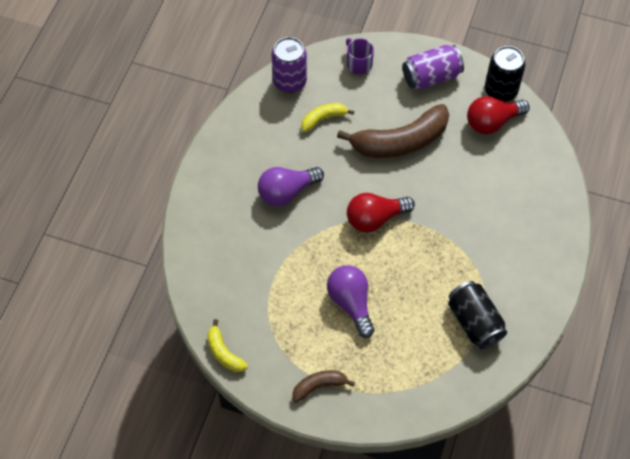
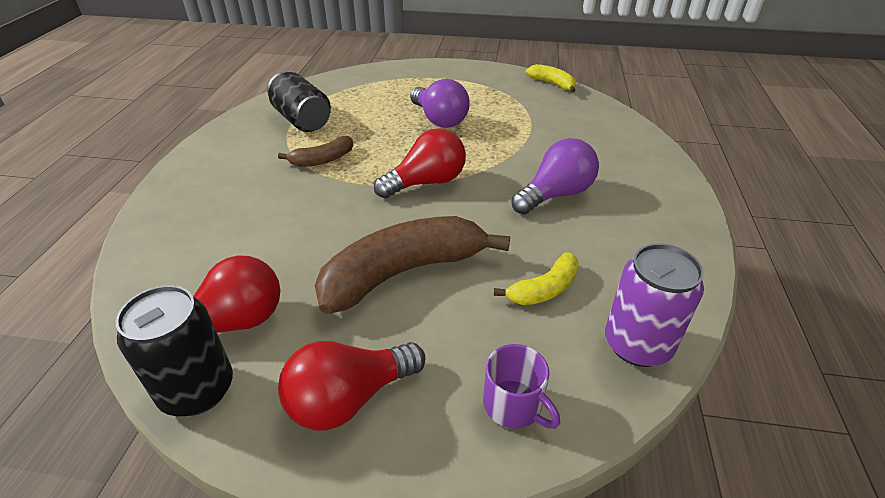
camera: 170 degrees right, 20 degrees down
brown banana [292,370,355,402] -> brown banana moved to [278,136,353,167]
purple can [402,45,464,90] -> red light bulb [278,341,426,430]

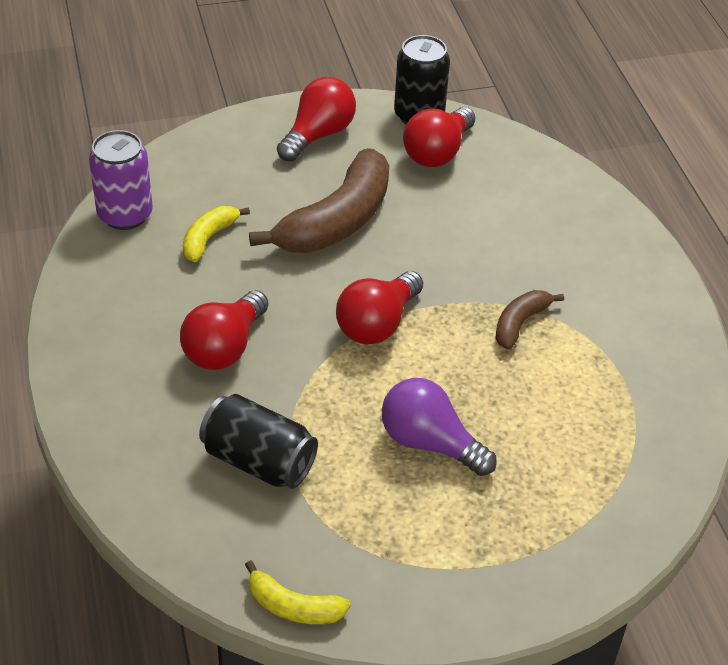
camera: 155 degrees right, 5 degrees up
black can [267,72,331,132] -> black can moved to [199,394,318,489]
purple mug [483,344,560,429] -> none
purple light bulb [511,138,599,214] -> red light bulb [180,290,268,370]

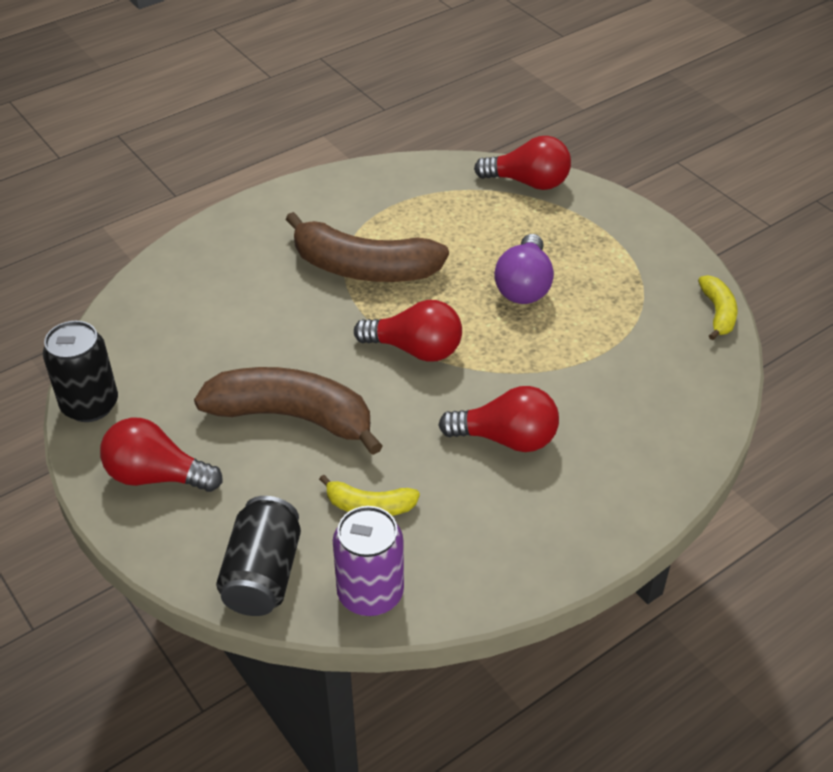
camera: 110 degrees left, 0 degrees up
black can [199,394,318,489] -> black can moved to [216,496,301,616]
red light bulb [403,107,475,167] -> red light bulb moved to [474,136,571,190]
brown banana [495,290,564,350] -> brown banana [285,212,449,282], size x2.02

